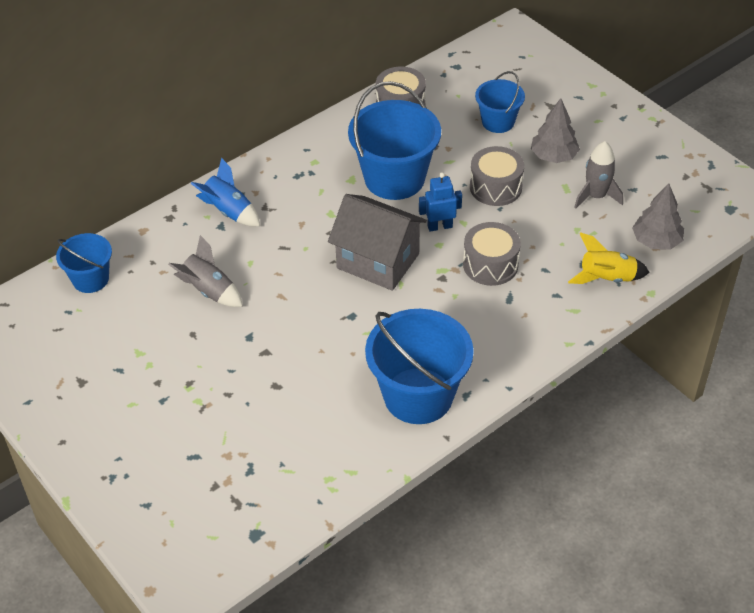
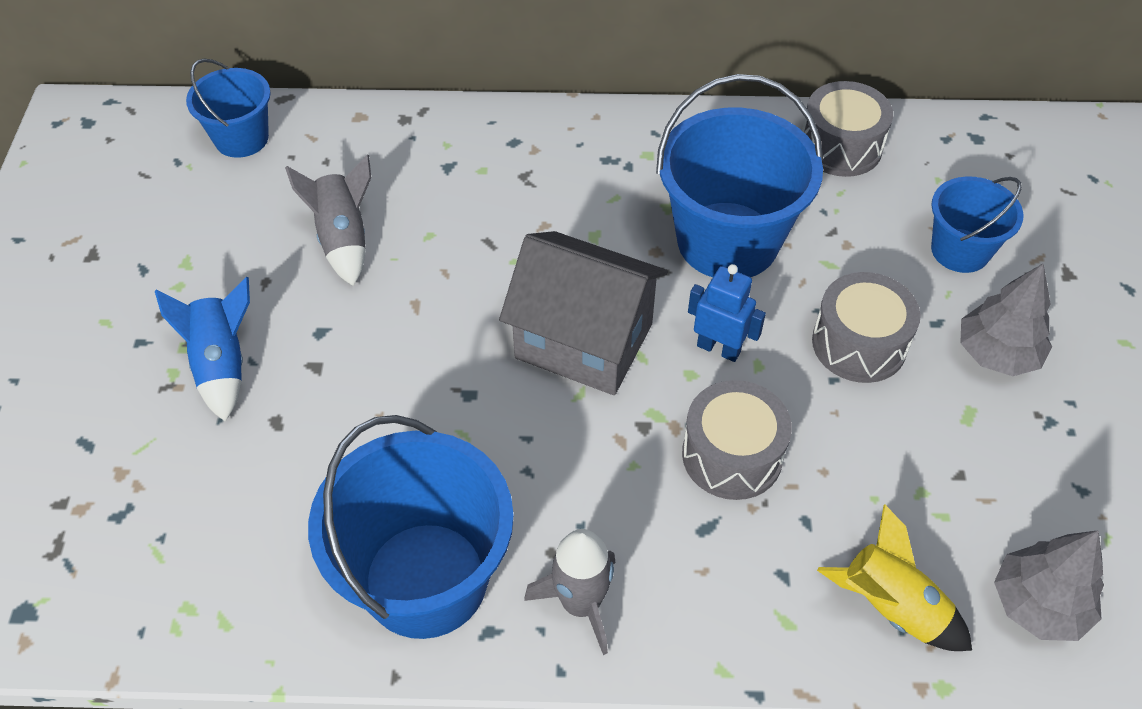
camera: 40 degrees right, 5 degrees up
blue rocket [190,158,260,226] -> blue rocket moved to [155,277,250,421]
grey house [328,194,427,291] -> grey house turned 45 degrees counterclockwise [499,231,668,395]
grey rocket [574,141,623,208] -> grey rocket moved to [524,529,616,655]

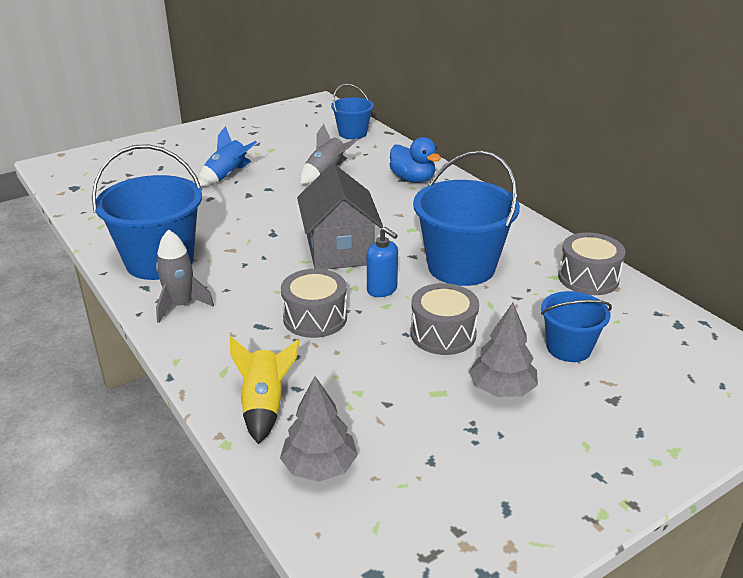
camera: 55 degrees right, 20 degrees down
blue robot [688,264,766,362] -> blue soap dispenser [367,227,398,297]
none -> blue duck [389,137,441,183]

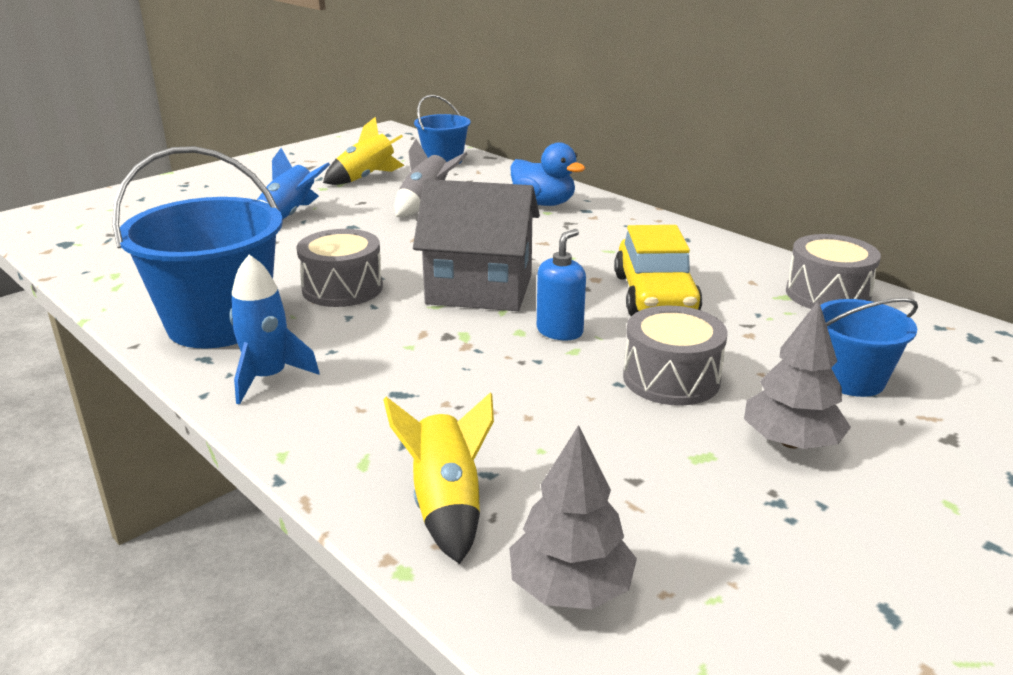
camera: 10 degrees left, 5 degrees down
grey rocket [156,229,214,323] -> blue rocket [229,254,320,404]
grey drum [281,269,347,338] -> grey drum moved to [296,229,383,307]
grey house [297,164,383,270] -> grey house turned 60 degrees counterclockwise [413,179,540,311]
blue soap dispenser [367,227,398,297] -> blue soap dispenser turned 90 degrees counterclockwise [537,229,586,340]
blue bucket [413,150,520,286] -> yellow car [614,225,703,316]
none -> yellow rocket [323,117,405,185]

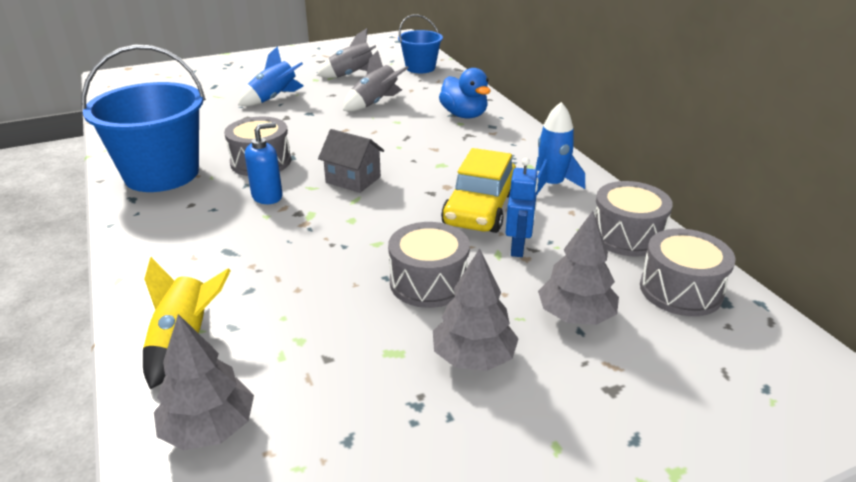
camera: 20 degrees right, 5 degrees up
blue rocket [229,254,320,404] -> blue rocket moved to [535,102,585,196]
yellow rocket [323,117,405,185] -> grey rocket [317,28,376,78]
grey house [413,179,540,311] -> grey house [318,129,384,193], size x0.57
blue soap dispenser [537,229,586,340] -> blue soap dispenser moved to [245,122,283,204]
blue bucket [820,298,918,397] -> grey tree [538,211,619,325]
none -> blue robot [506,158,538,257]
none -> grey drum [640,229,735,316]

